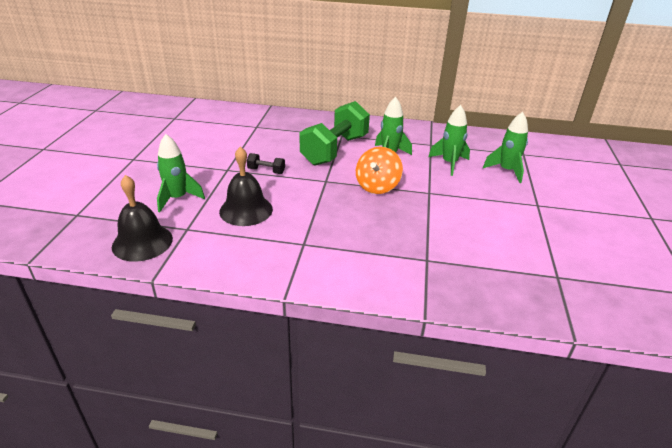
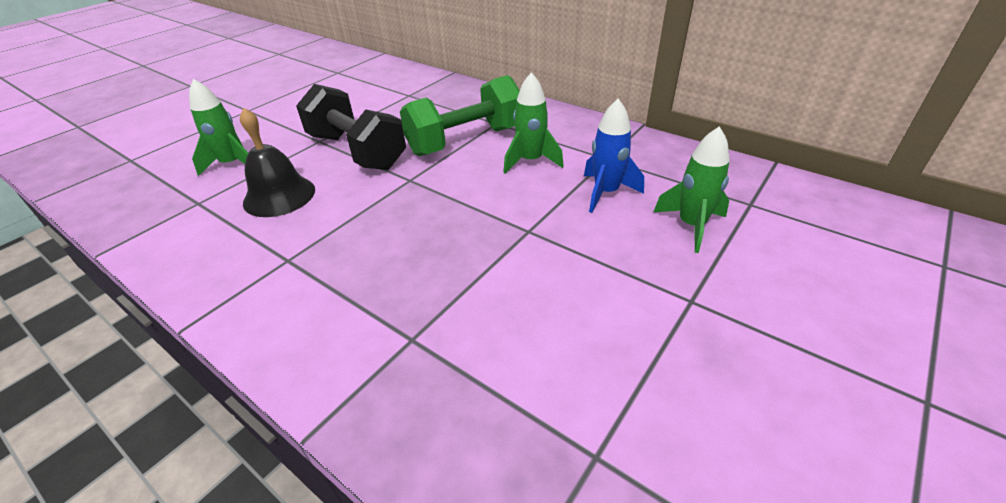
camera: 30 degrees right, 5 degrees up
black bell [112,175,173,262] -> none
black dumbbell [247,153,285,174] -> black dumbbell [296,84,406,170], size x2.45
orange spinning top [356,147,403,194] -> none
green rocket [429,105,470,176] -> blue rocket [584,99,644,213]

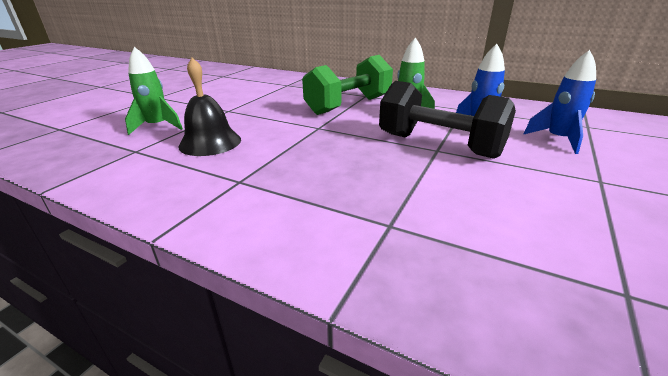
camera: 10 degrees left, 10 degrees down
black dumbbell [296,84,406,170] -> black dumbbell moved to [379,81,516,159]
green rocket [654,126,730,253] -> blue rocket [523,50,596,154]

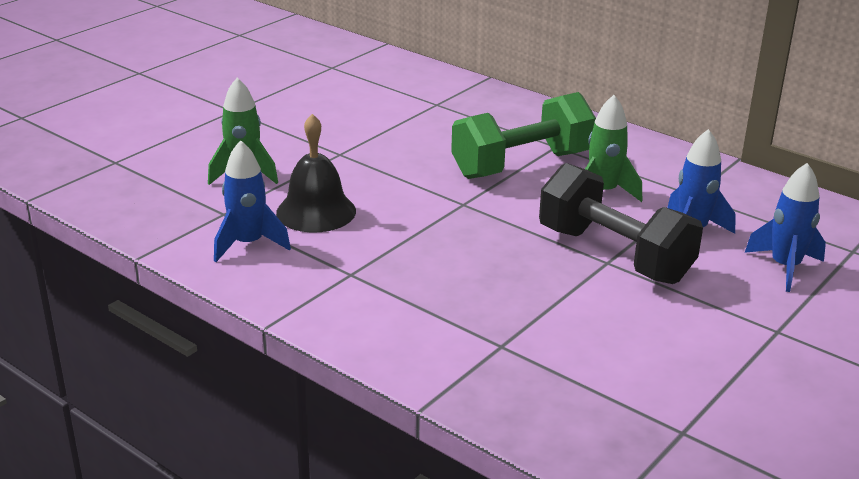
camera: 10 degrees right, 0 degrees up
none -> blue rocket [214,140,291,262]

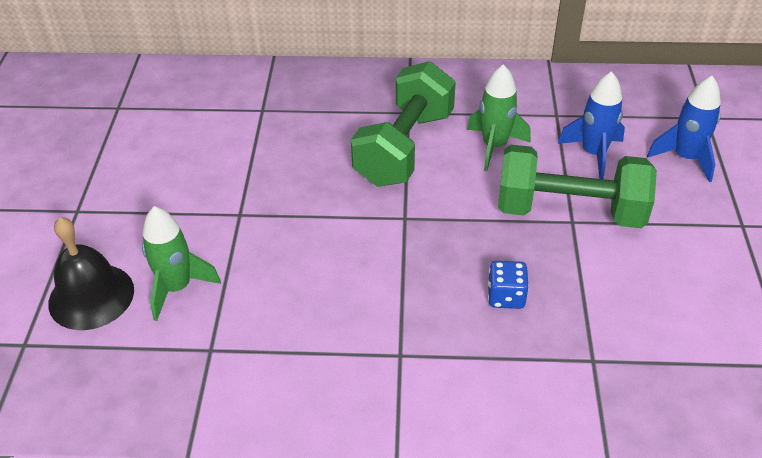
camera: 35 degrees left, 15 degrees up
blue rocket [214,140,291,262] -> none
black bell [276,114,356,233] -> black bell moved to [48,217,134,330]
black dumbbell [539,163,703,284] -> green dumbbell [498,145,657,228]
none -> blue dice [488,261,529,309]

